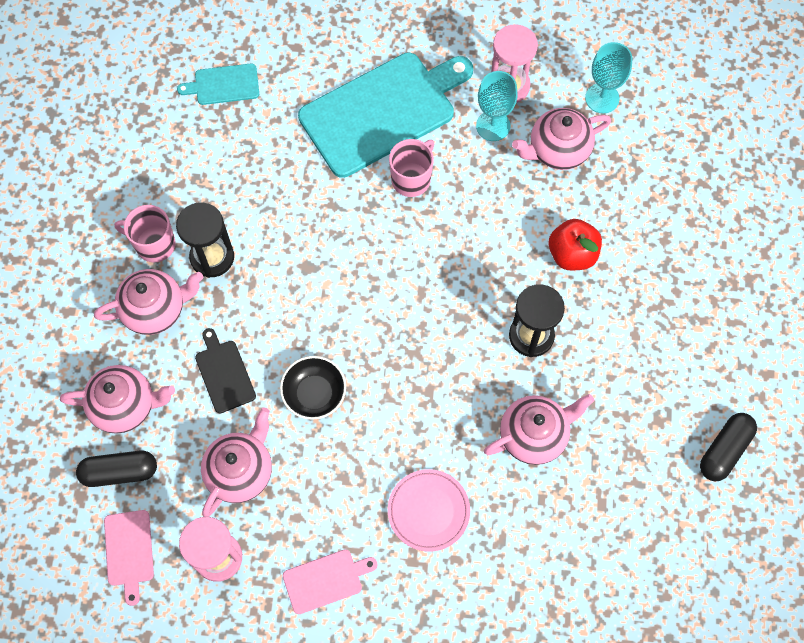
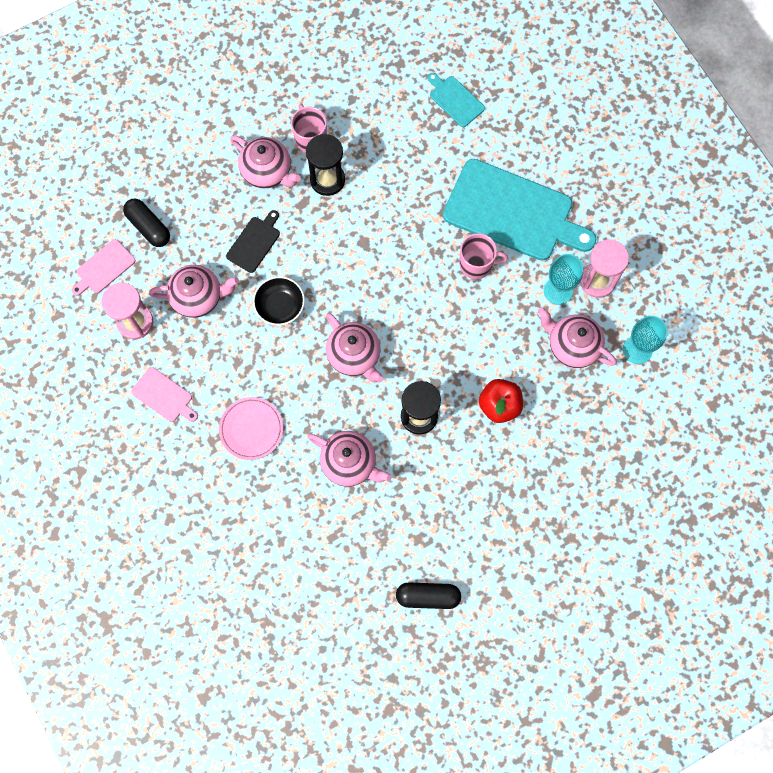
camera: 55 degrees right, 5 degrees up
pink teapot [60,365,175,434] -> pink teapot moved to [326,313,383,382]

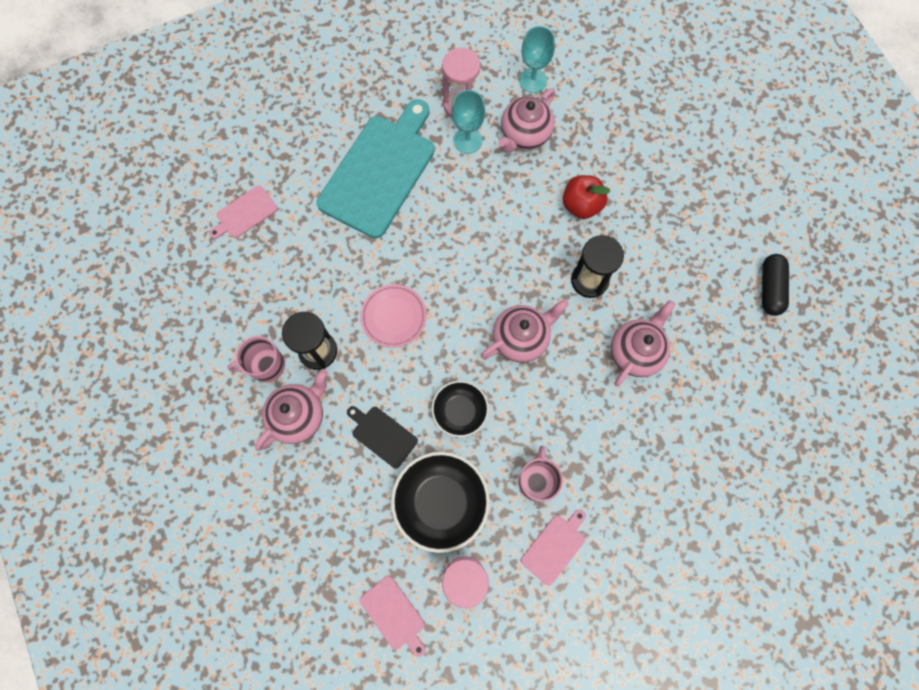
camera: 85 degrees left, 0 degrees up
black capsule [123,199,170,247] -> none
pink teapot [149,265,239,318] -> black bowl [391,452,490,553]
pink plate [219,397,283,460] -> pink plate moved to [360,284,427,348]
turquoise cutting board [427,73,485,127] -> pink cutting board [209,186,278,239]
pink mug [460,233,508,279] -> pink mug moved to [519,445,563,501]

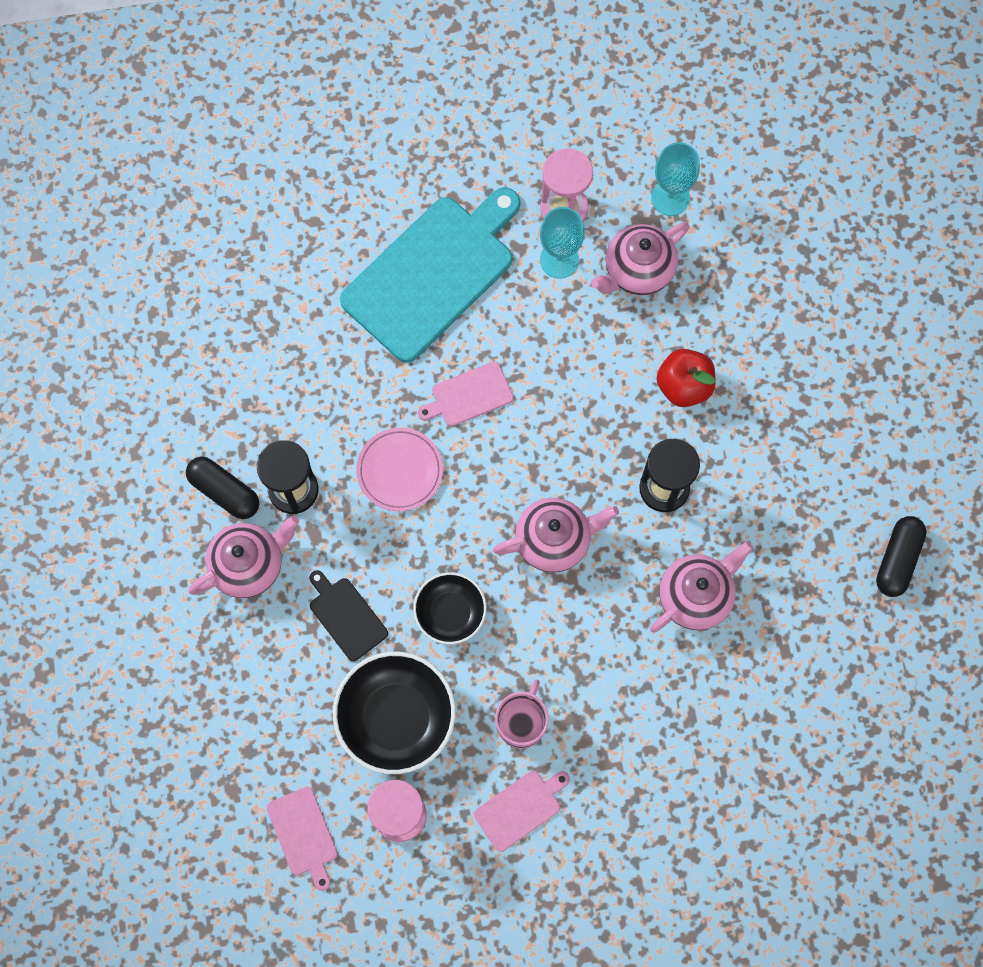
camera: 15 degrees right, 0 degrees up
pink cutting board [209,186,278,239] -> pink cutting board moved to [418,362,514,426]
pink mug [228,336,285,382] -> black capsule [186,457,259,519]

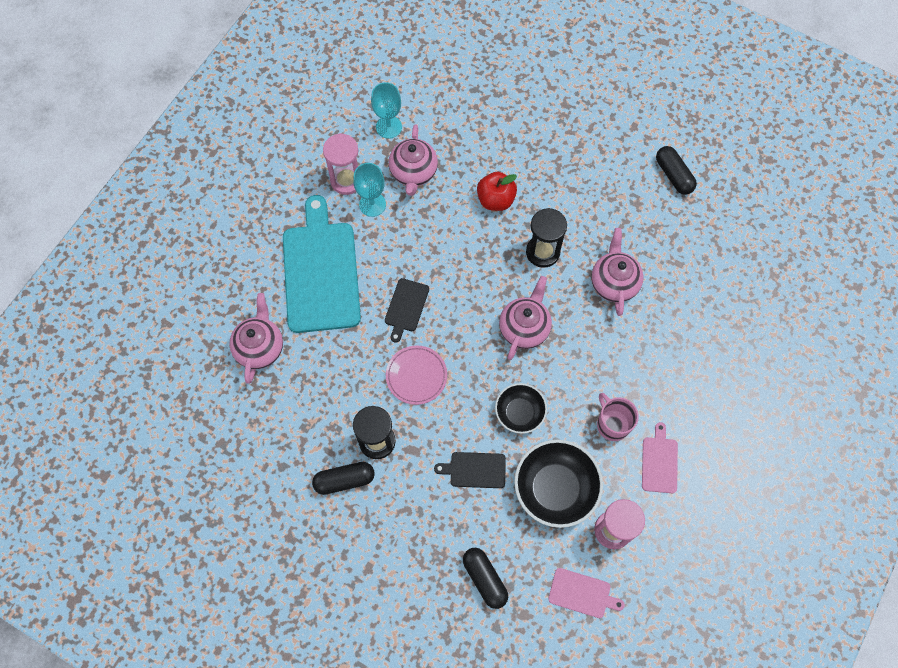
camera: 50 degrees left, 5 degrees down
pink teapot [189,516,299,598] -> pink teapot moved to [229,293,283,384]
pink cutting board [418,362,514,426] -> black cutting board [385,278,429,343]
none -> black capsule [463,548,508,609]

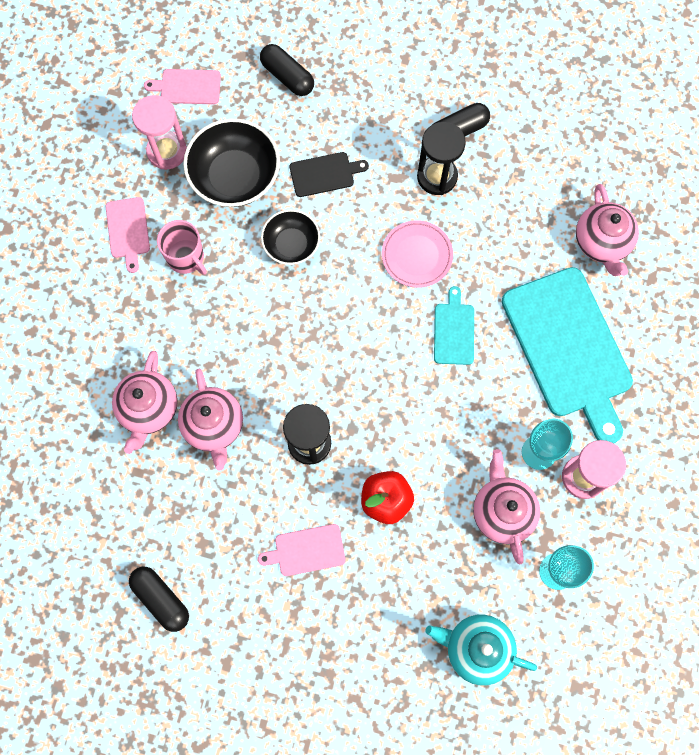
camera: 165 degrees right, 5 degrees up
black cutting board [385,278,429,343] -> turquoise cutting board [434,286,474,365]
pink teapot [499,276,552,360] -> pink teapot moved to [112,351,178,454]
none -> pink cutting board [258,524,346,576]
none -> turquoise teapot [425,614,537,686]

